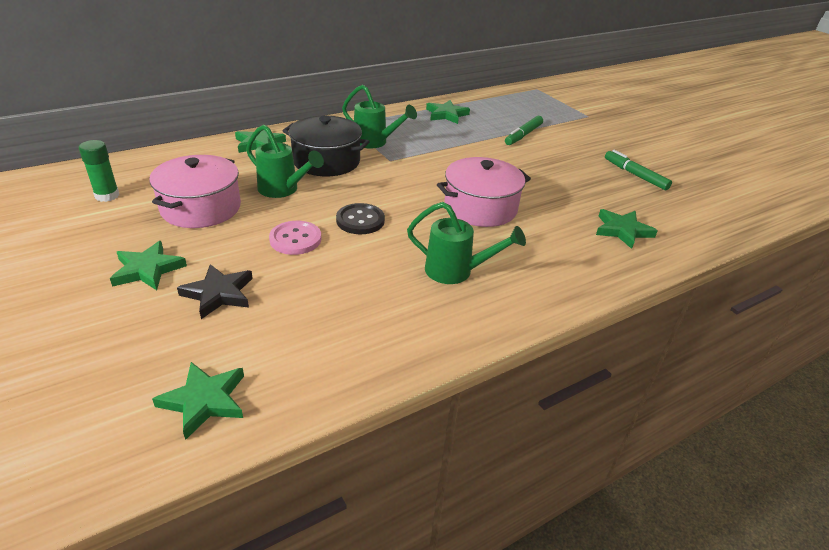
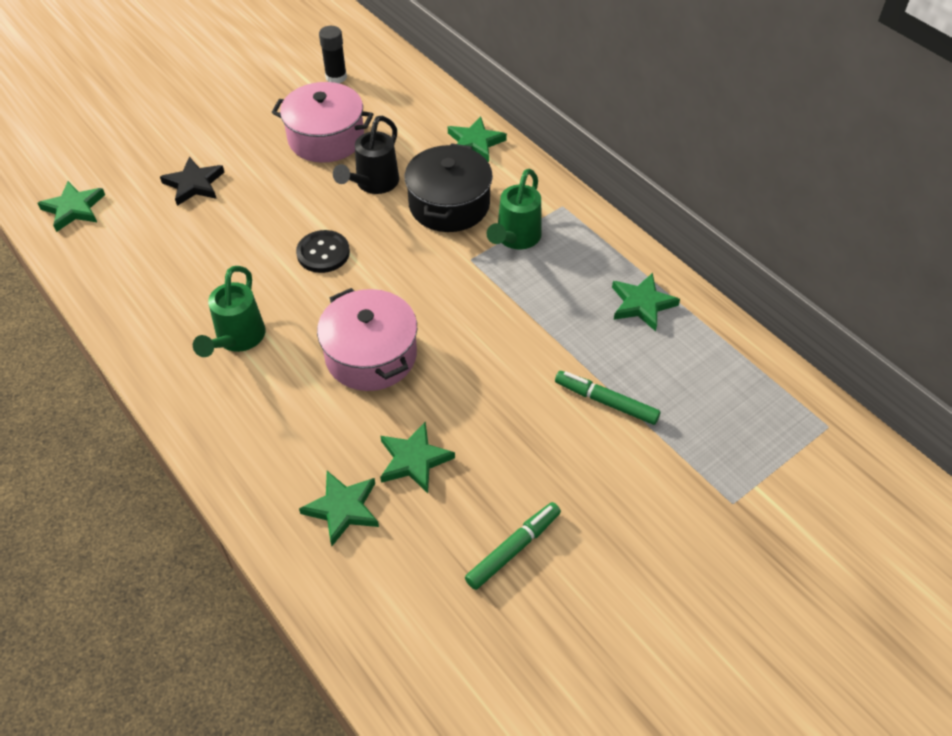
camera: 85 degrees right, 15 degrees up
green glue stick [79,140,119,202] -> black glue stick [319,26,347,84]
green star [110,241,187,290] -> green star moved to [380,422,455,493]
green watering can [246,125,324,198] -> black watering can [333,116,399,194]
pink button [269,221,321,255] -> none

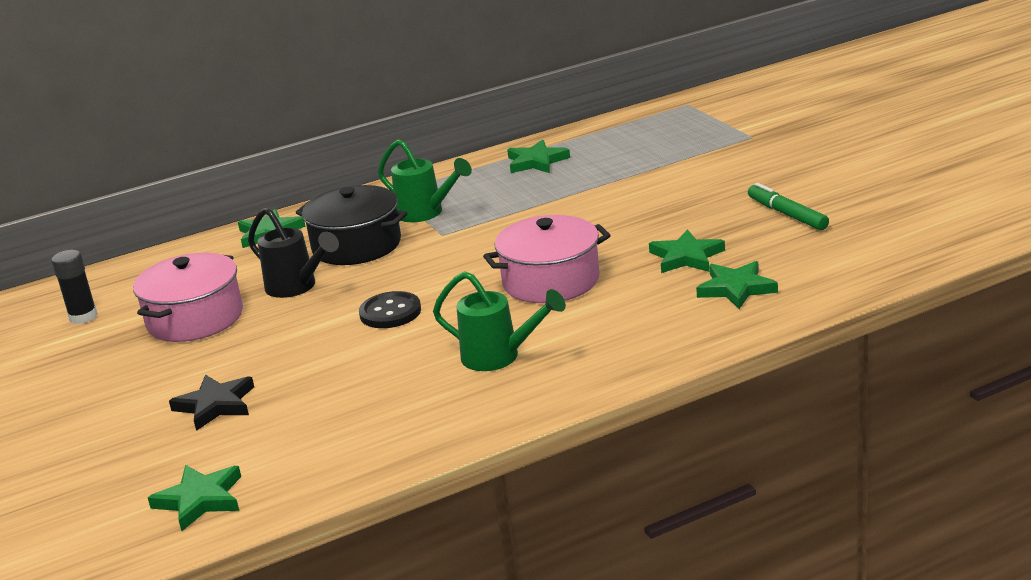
camera: 75 degrees left, 25 degrees down
green marker [555,371,661,425] -> none

